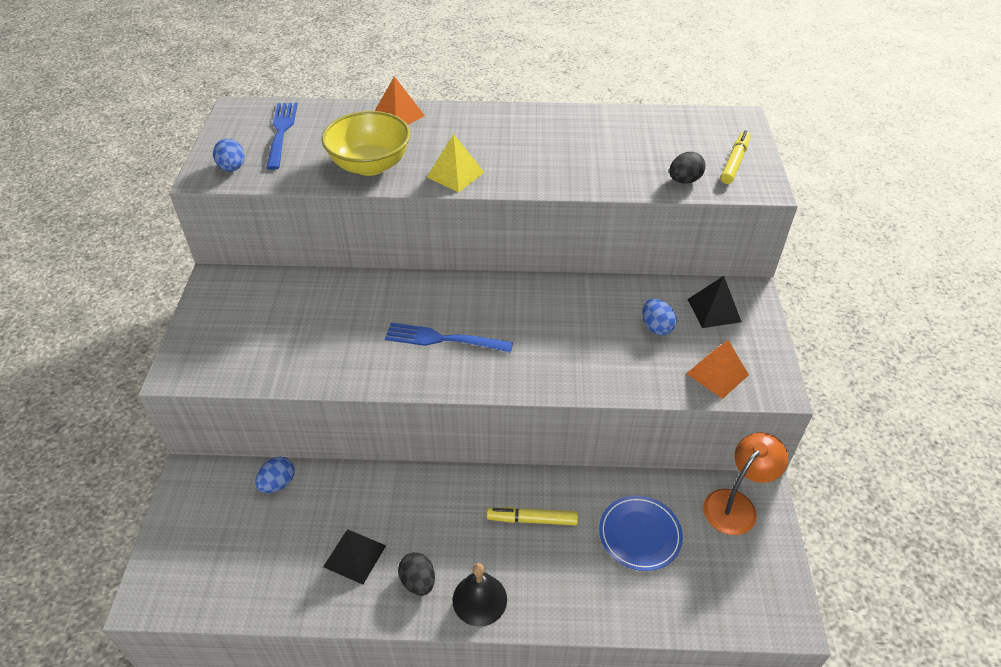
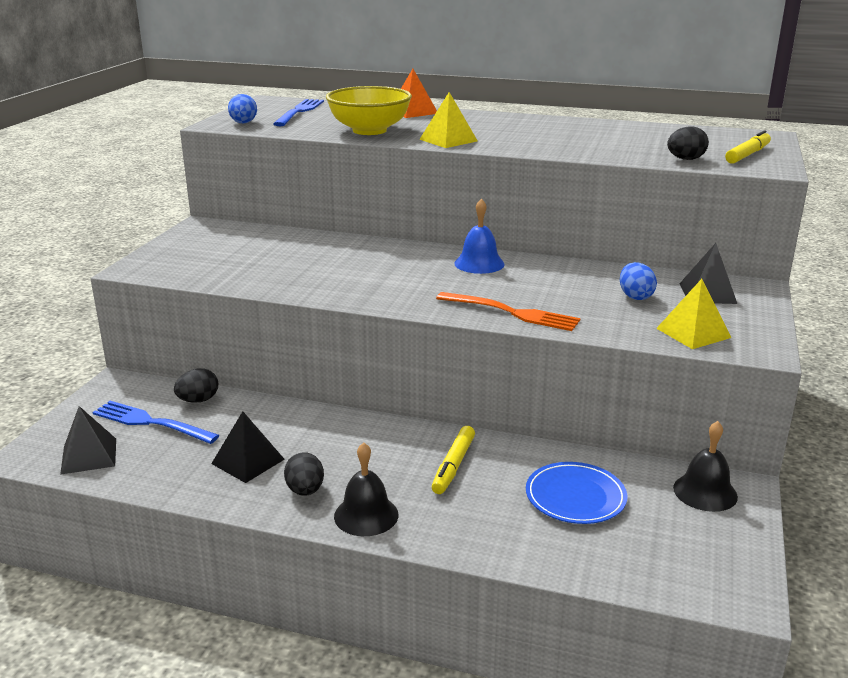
camera: 15 degrees right, 20 degrees down
blue egg [255,457,295,493] -> black egg [174,368,218,403]
blue fork [385,323,513,353] -> blue fork moved to [92,401,219,444]
yellow marker [487,507,578,525] -> yellow marker turned 90 degrees counterclockwise [431,426,475,494]
orange pyramid [686,340,749,399] -> yellow pyramid [656,279,731,349]
orange lamp [703,432,788,535] -> black bell [673,421,738,512]
none -> black pyramid [60,406,116,475]
none -> orange fork [436,292,580,331]
none -> blue bell [454,198,505,274]

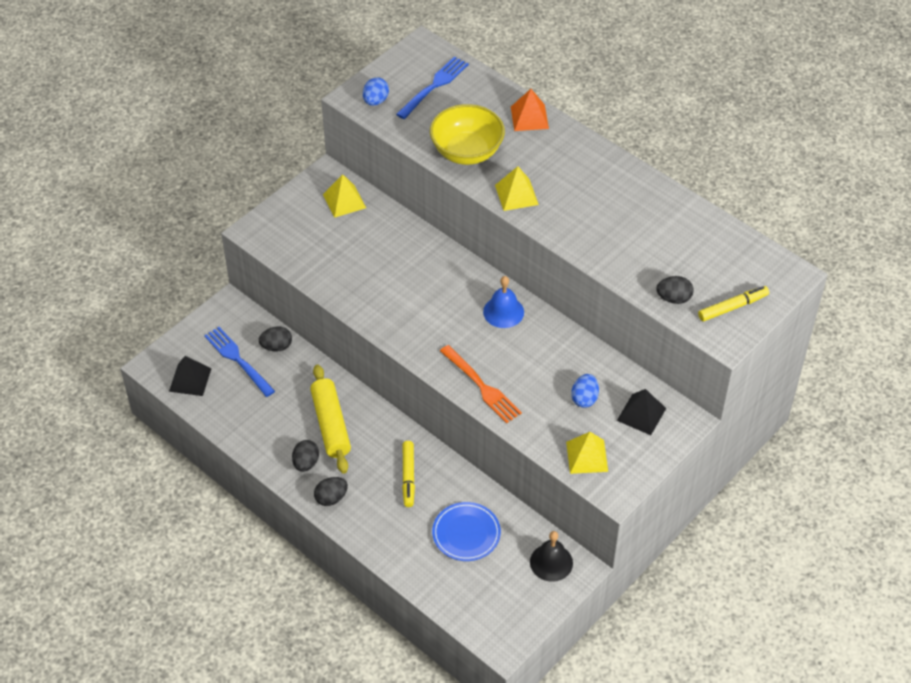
camera: 25 degrees right, 25 degrees up
black pyramid [211,411,285,483] -> none
black bell [334,442,398,536] -> black egg [314,477,348,506]
yellow marker [431,426,475,494] -> yellow marker turned 45 degrees counterclockwise [402,441,415,507]
none -> yellow rolling pin [310,364,351,474]
none -> yellow pyramid [323,174,366,218]

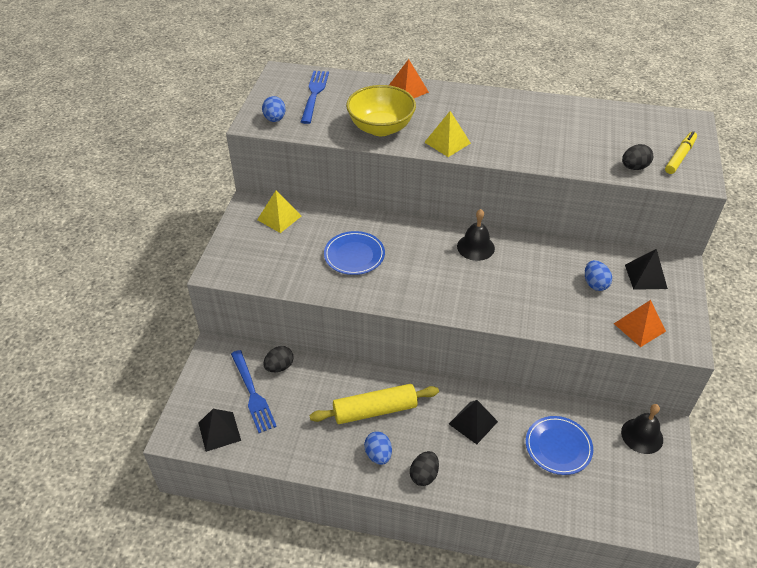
camera: 30 degrees left, 5 degrees down
blue fork [204,327,275,397] -> blue fork turned 135 degrees counterclockwise [231,350,277,433]
black egg [292,440,319,472] -> blue egg [364,432,392,465]
yellow rolling pin [310,364,351,474] -> yellow rolling pin turned 60 degrees counterclockwise [309,384,439,424]
yellow marker [402,441,415,507] -> black pyramid [449,400,498,445]
orange fork [440,345,522,424] -> none
blue bell [483,276,524,328] -> black bell [457,209,495,261]
yellow pyramid [566,432,608,474] -> orange pyramid [614,300,666,347]
none -> blue plate [324,231,385,275]

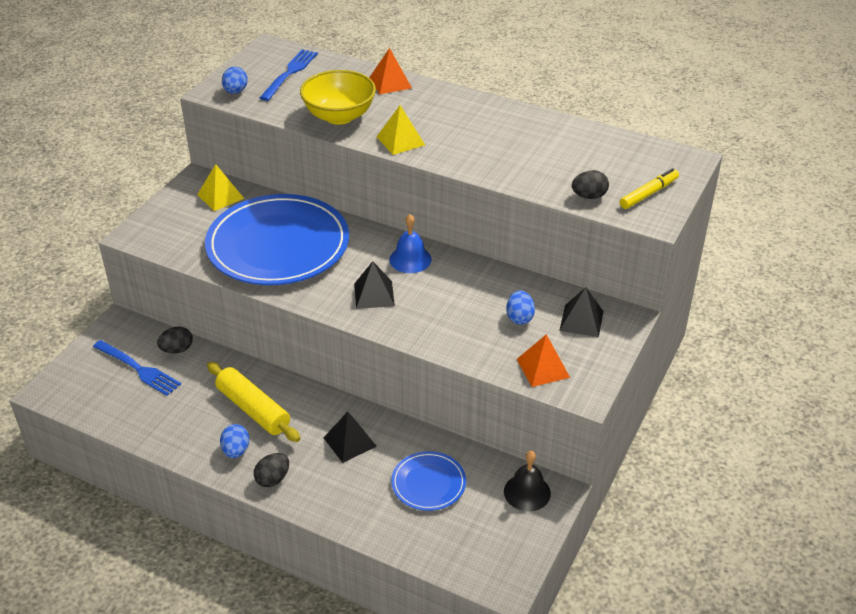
camera: 15 degrees right, 5 degrees down
black pyramid [199,409,241,452] -> black pyramid moved to [354,261,395,309]
blue fork [231,350,277,433] -> blue fork turned 45 degrees counterclockwise [93,340,181,396]
yellow rolling pin [309,384,439,424] -> yellow rolling pin turned 45 degrees clockwise [207,362,301,442]
blue plate [324,231,385,275] -> blue plate [205,194,349,285], size x2.14
black bell [457,209,495,261] -> blue bell [389,214,432,273]

